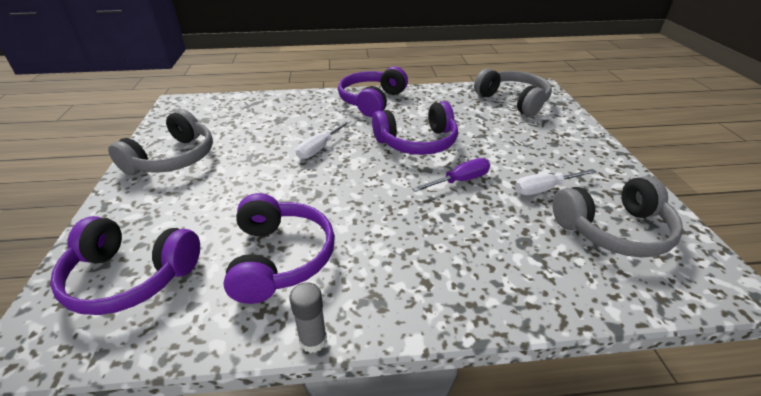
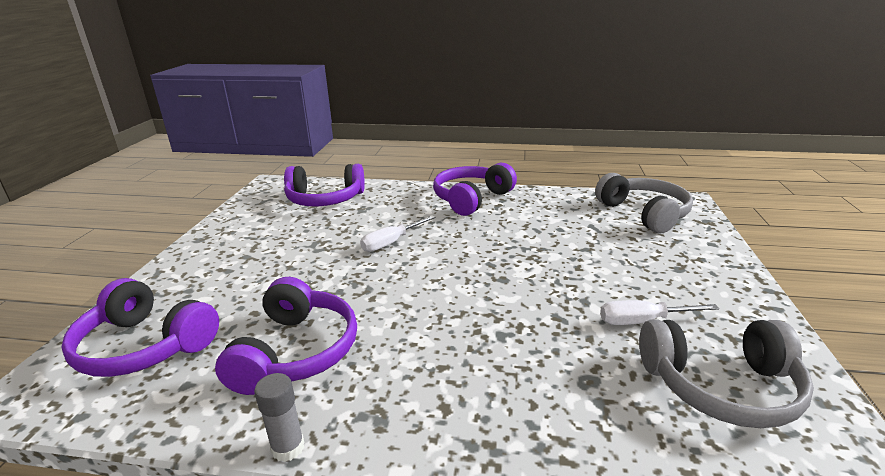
camera: 15 degrees right, 10 degrees down
grey headphones [108,109,213,175] -> none
purple headphones [372,101,458,155] -> purple headphones moved to [284,164,365,206]
purple screwdriver [412,158,490,192] -> none

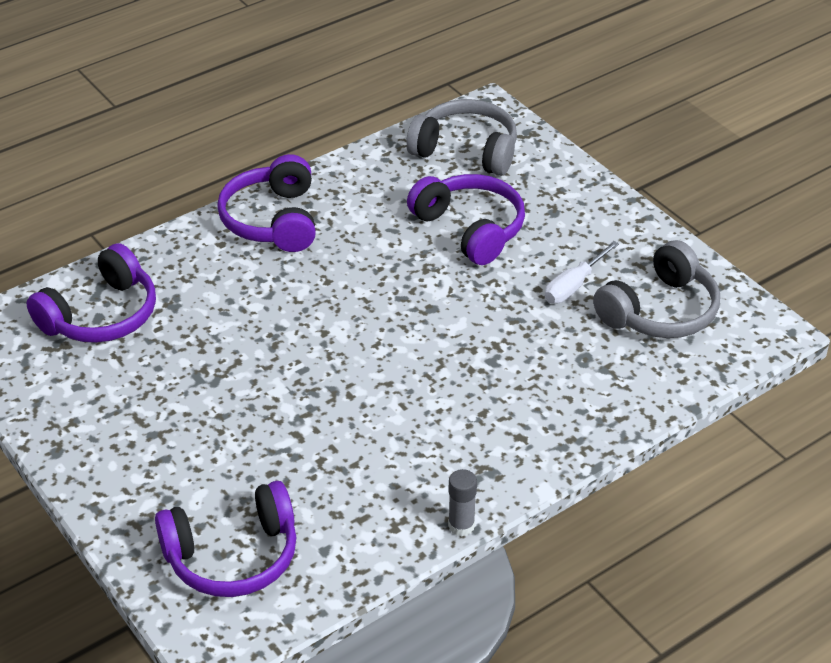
camera: 45 degrees left, 15 degrees up
purple headphones [215,277,357,395] -> purple headphones moved to [407,174,525,265]
white screwdriver [360,215,435,252] -> none

